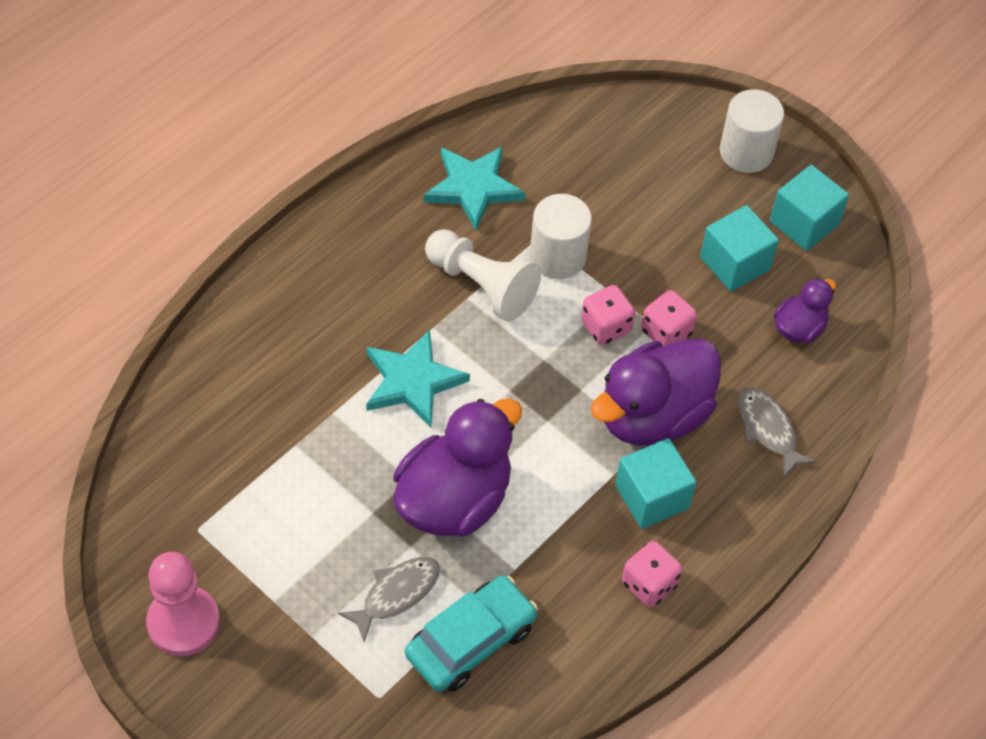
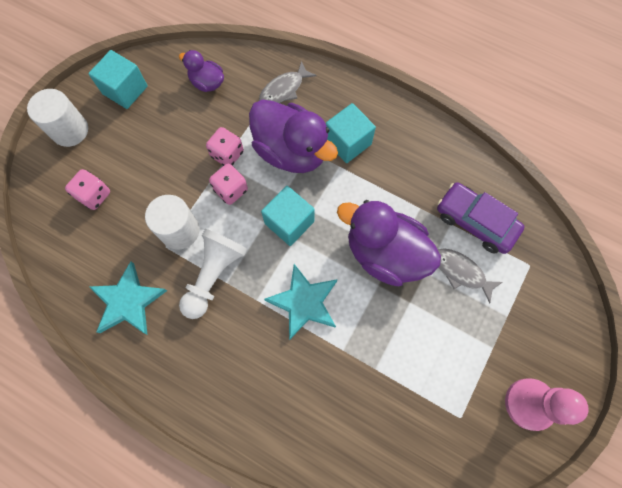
camera: 100 degrees left, 15 degrees up
turquoise car [405,575,538,692] -> purple car [437,182,524,254]
pink dice [622,541,682,607] -> pink dice moved to [65,169,110,210]
turquoise cube [700,205,779,292] -> turquoise cube moved to [261,186,315,246]

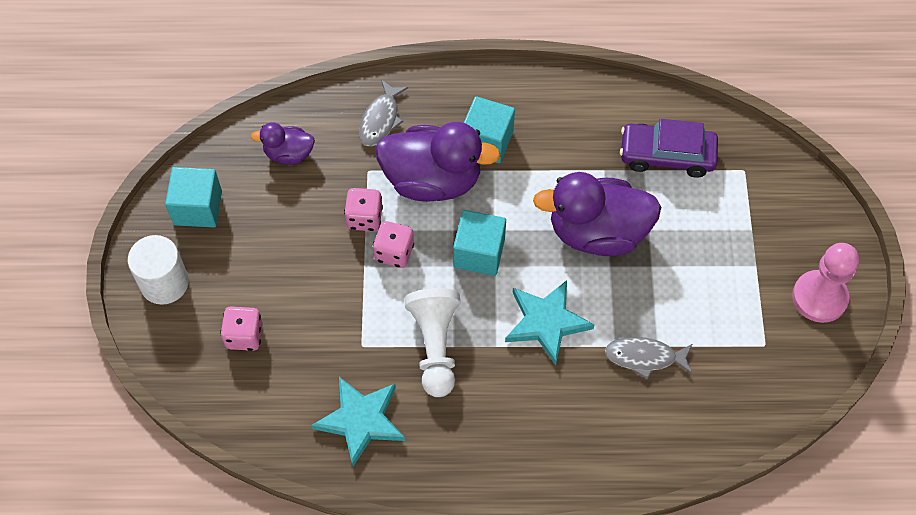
camera: 30 degrees left, 10 degrees down
white cylinder [145,195,199,250] -> none
grey fish [438,248,503,303] -> grey fish moved to [605,337,692,380]

